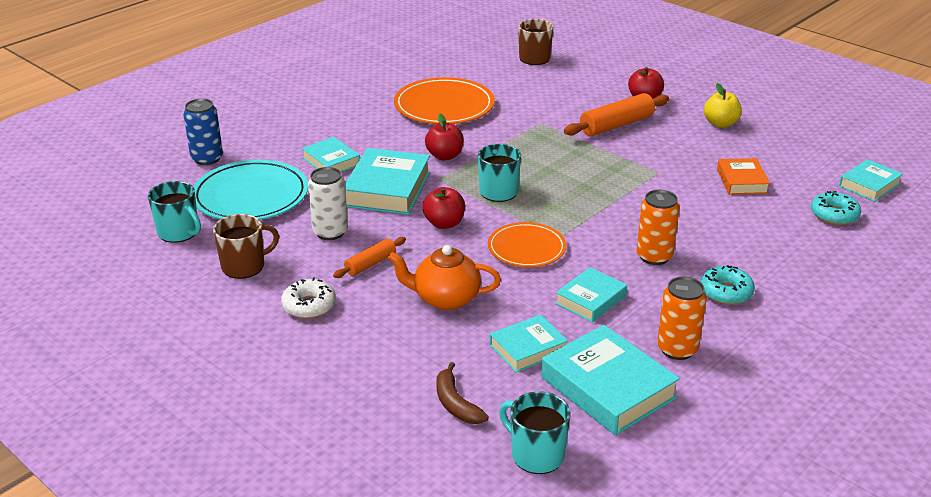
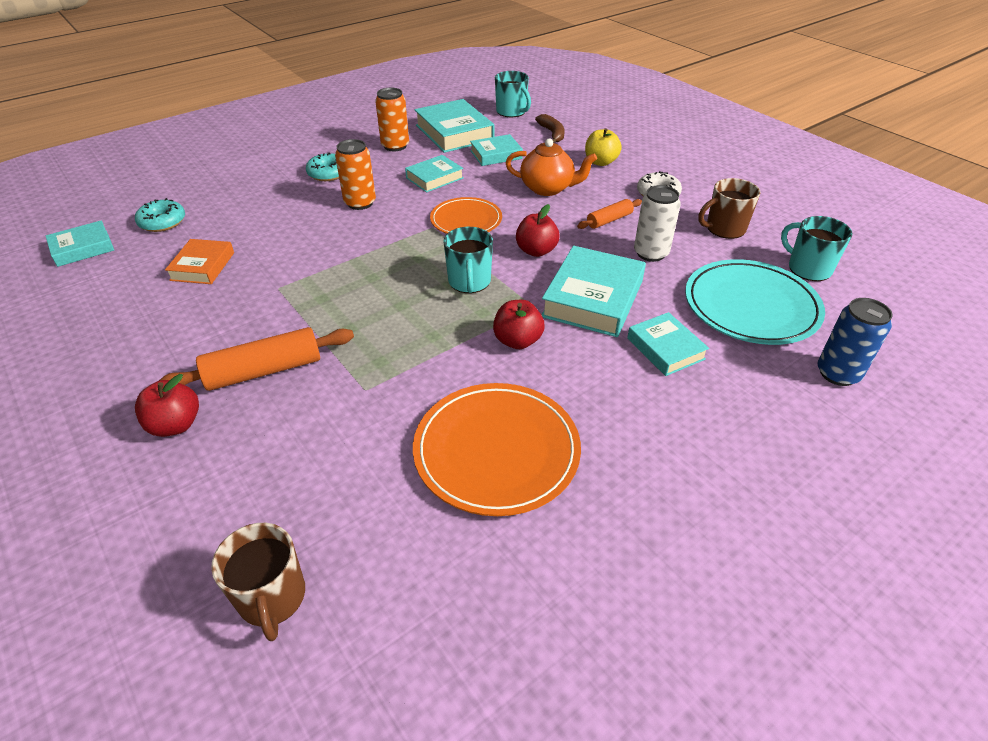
camera: 170 degrees left, 10 degrees up
yellow apple [704,83,742,128] -> yellow apple moved to [585,128,622,166]

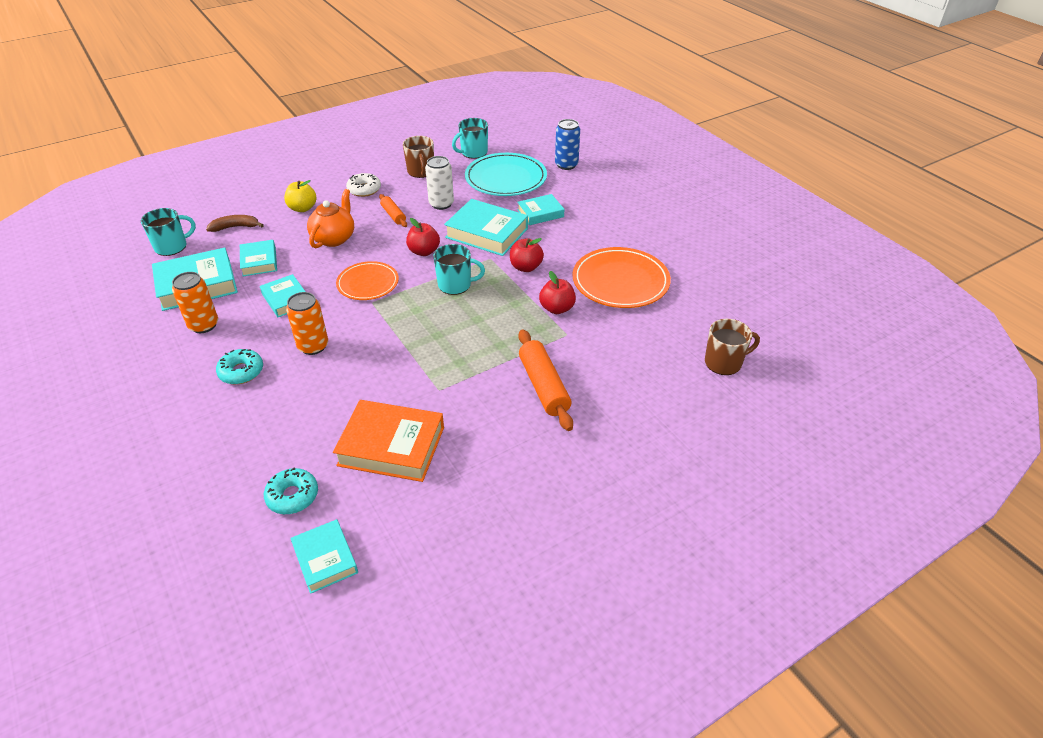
camera: 85 degrees left, 0 degrees up
red apple [135,374,199,437] -> red apple moved to [539,271,576,314]
orange book [165,239,234,284] -> orange book [333,400,444,482], size x1.67

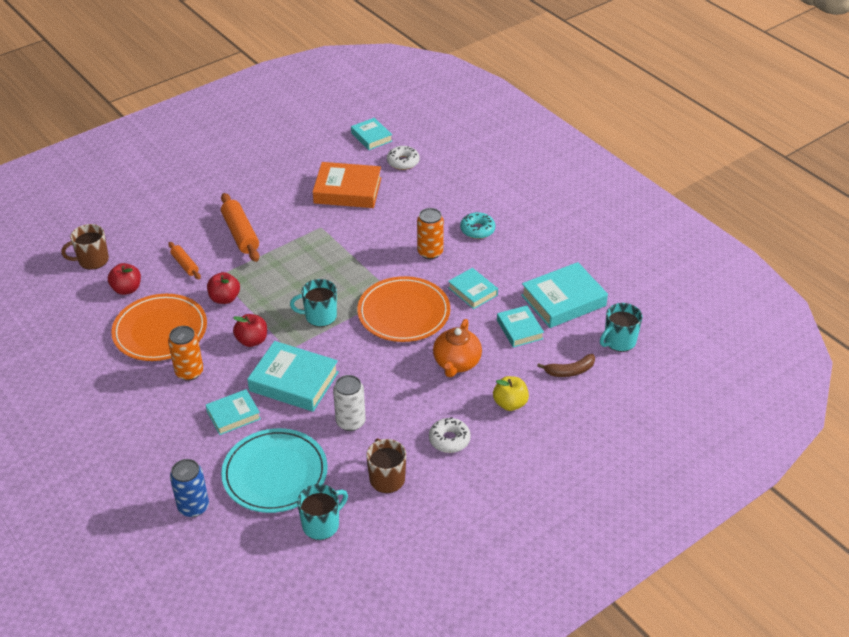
camera: 175 degrees right, 0 degrees up
orange can [172,272,218,333] -> orange can moved to [168,326,203,381]
turquoise donut [264,468,318,514] -> white donut [387,146,420,170]
orange plate [336,261,399,300] -> orange plate [357,276,450,342], size x1.58
orange rolling pin [379,194,407,227] -> orange rolling pin moved to [168,242,201,280]
red apple [406,218,440,256] -> red apple moved to [108,263,141,295]

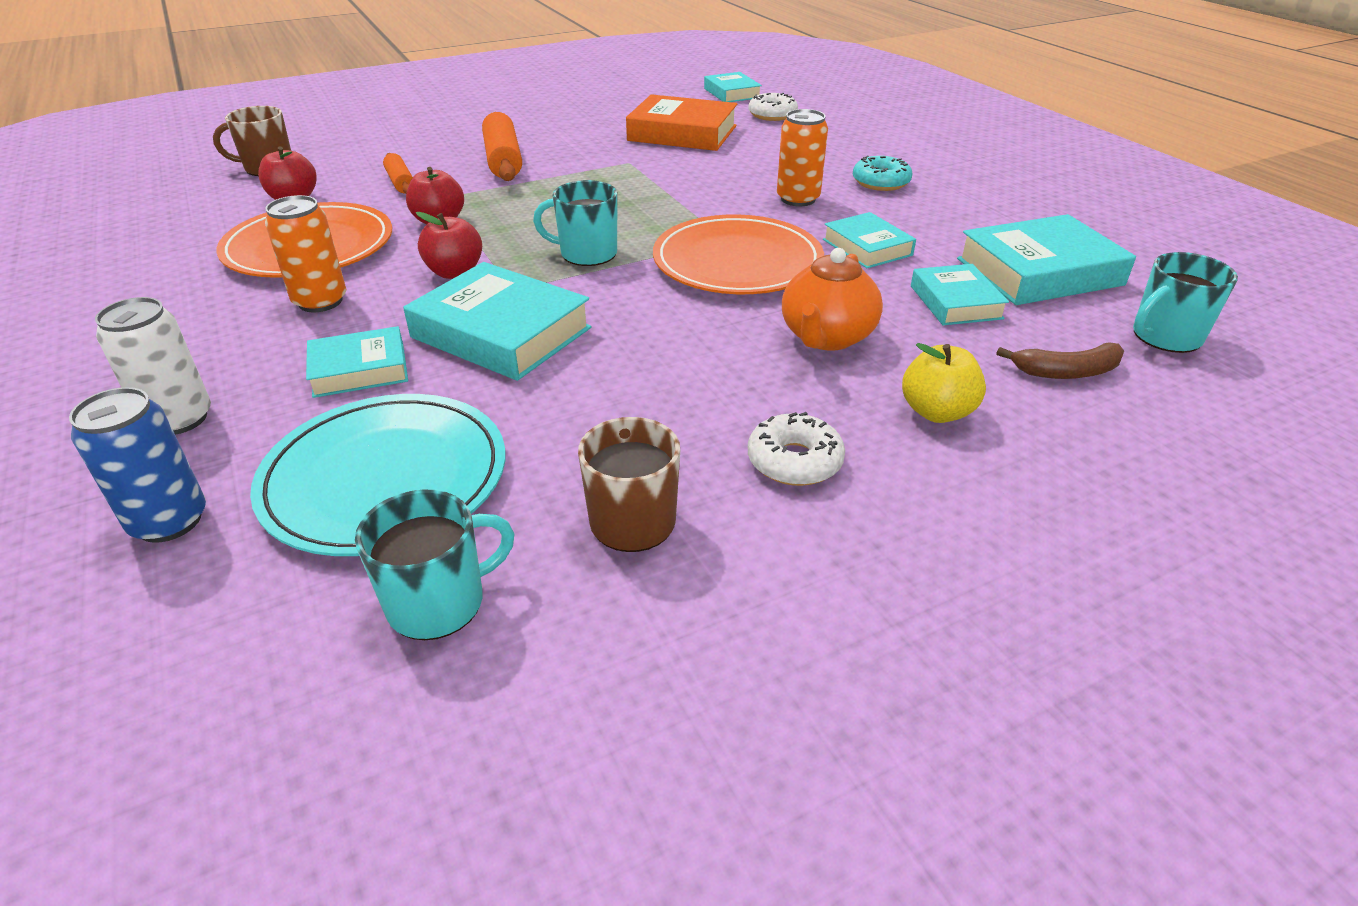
camera: 10 degrees right, 5 degrees down
white can [333,375,366,431] -> white can moved to [95,297,211,435]

